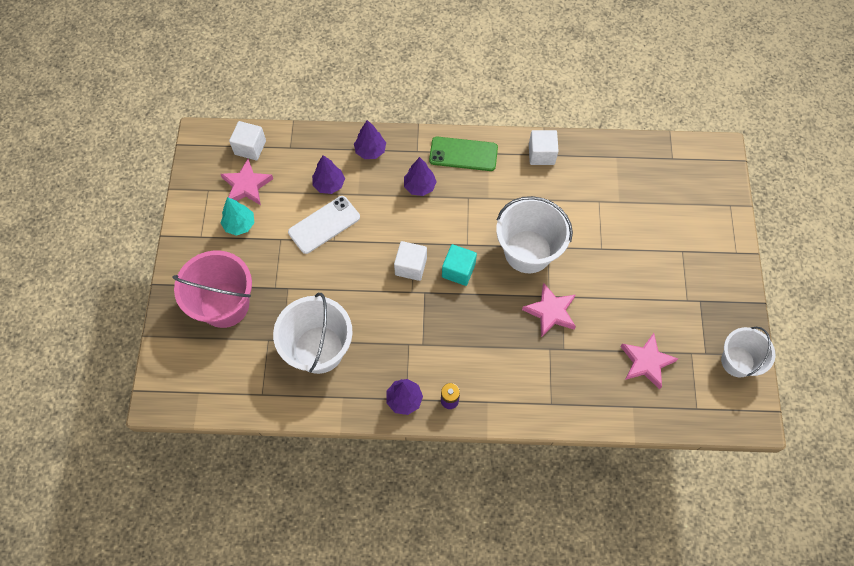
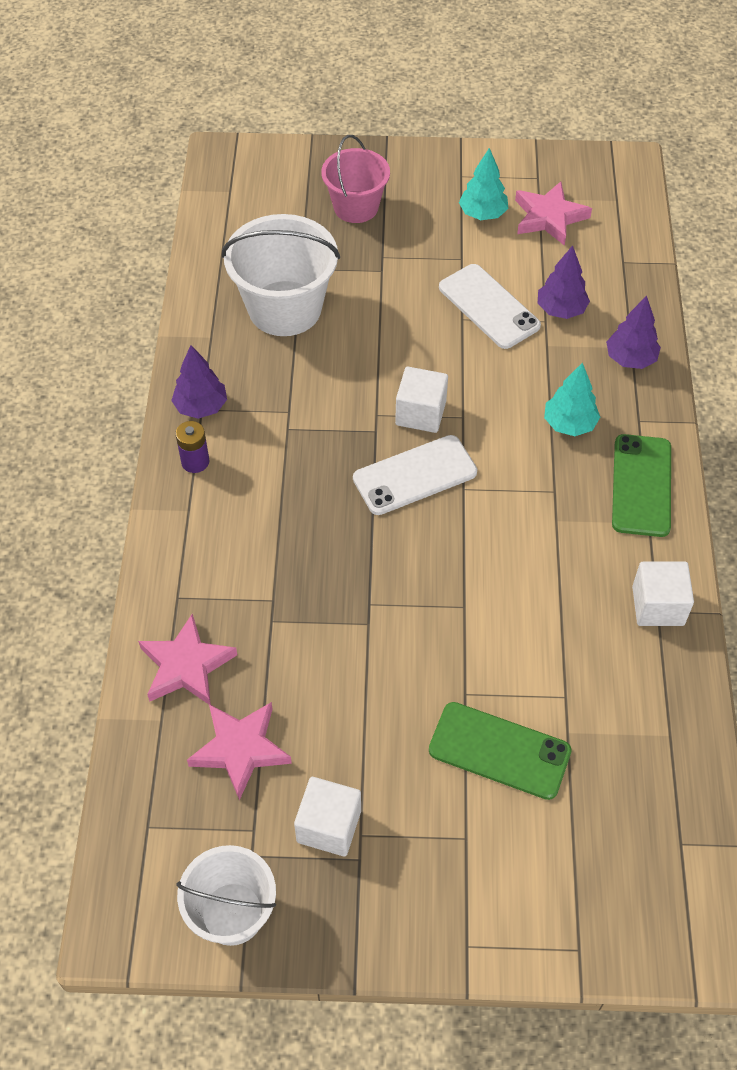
camera: 90 degrees right, 10 degrees down
pink bucket [172,250,252,328] -> pink bucket [321,135,390,223], size x0.65
white cube [229,121,266,160] -> white cube moved to [294,777,361,857]
purple tree [404,157,437,196] -> turquoise tree [544,362,600,436]
turquoise cube [442,244,477,286] -> white phone [353,435,477,515]
white bucket [496,196,573,273] -> none
pink star [522,283,576,337] -> pink star moved to [138,613,237,705]
none -> green phone [429,702,572,800]

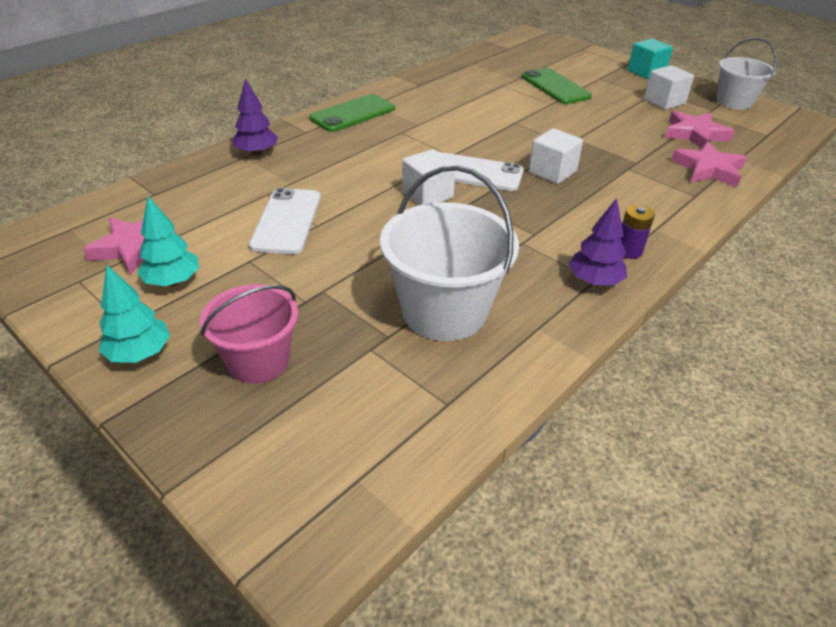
camera: 140 degrees left, 15 degrees down
purple tree [537,245,590,319] -> none
turquoise tree [544,362,600,436] -> turquoise tree moved to [98,265,170,363]
white cube [632,562,694,626] -> white cube moved to [529,128,583,184]
none -> turquoise cube [628,39,673,79]

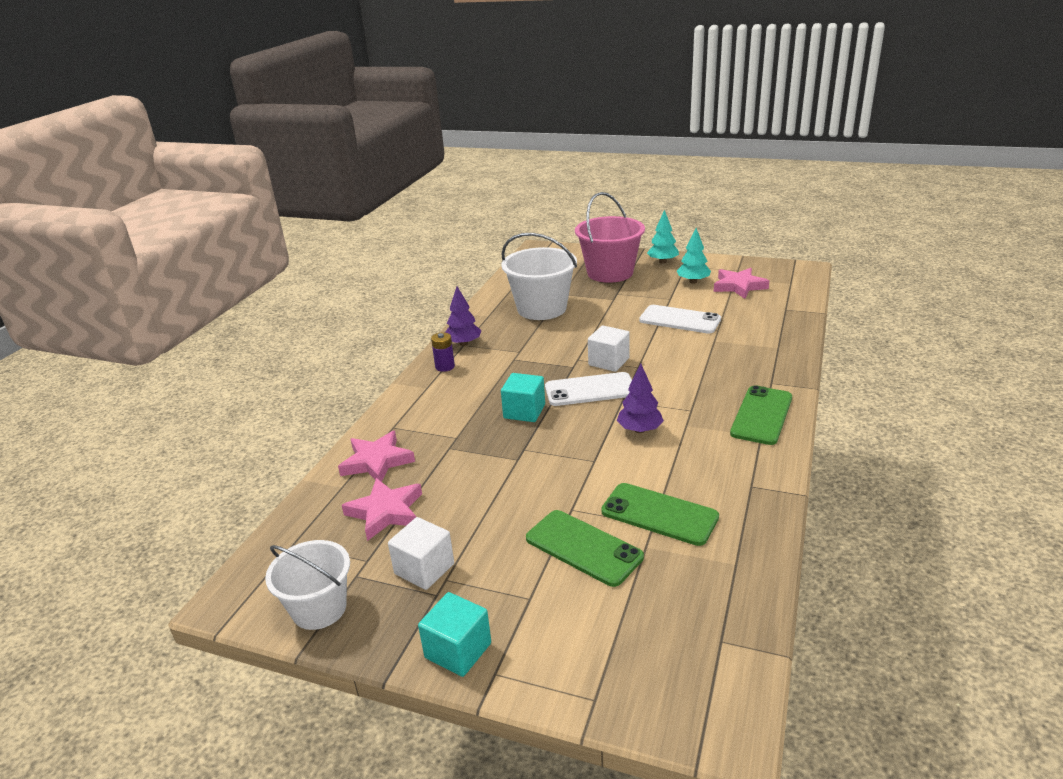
camera: 160 degrees right, 10 degrees down
pink bucket [200,284,298,384] -> pink bucket [575,192,645,283], size x1.54
purple tree [232,78,278,156] -> purple tree moved to [617,363,664,433]
white phone [249,188,321,254] -> white phone turned 45 degrees counterclockwise [639,305,721,334]
white cube [529,128,583,184] -> turquoise cube [501,373,545,422]
none -> green phone [601,483,719,546]

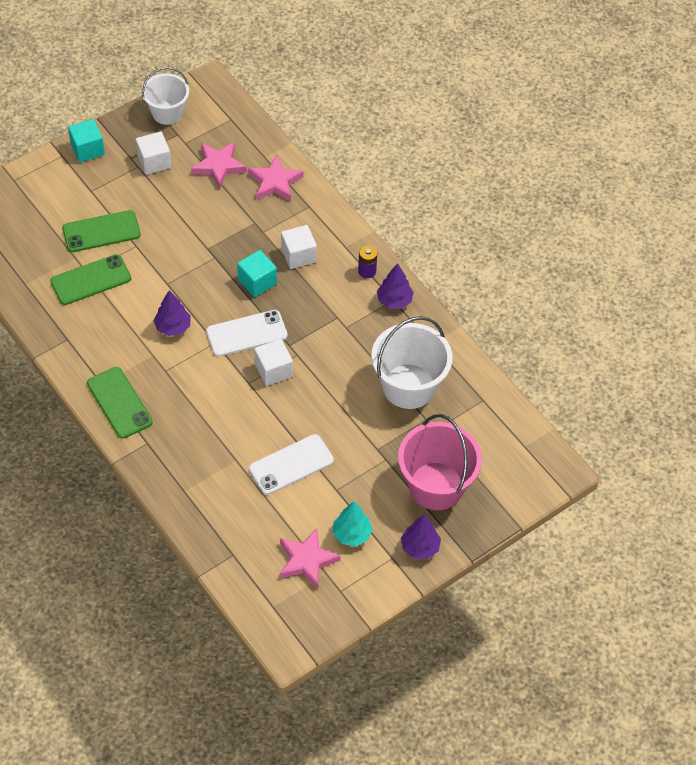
camera: 120 degrees right, 25 degrees up
white phone [545,372,632,406] -> white phone turned 45 degrees clockwise [206,310,288,357]
turquoise tree [647,210,679,264] -> purple tree [401,515,441,559]
none -> white cube [281,225,317,269]

